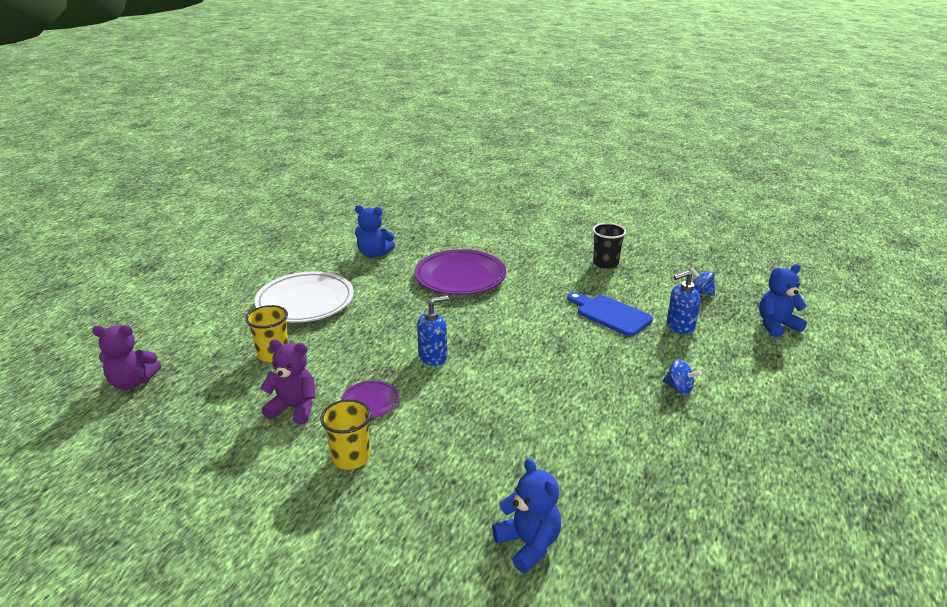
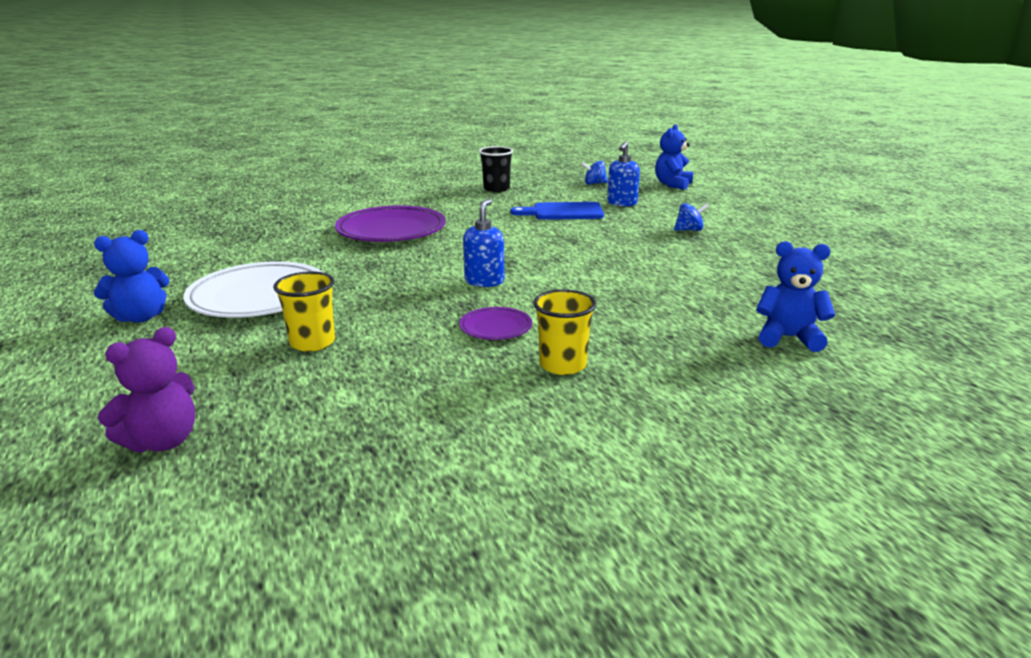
camera: 45 degrees left, 5 degrees down
purple teddy bear [260,339,315,424] -> none
blue teddy bear [355,205,395,258] -> blue teddy bear moved to [94,230,169,323]

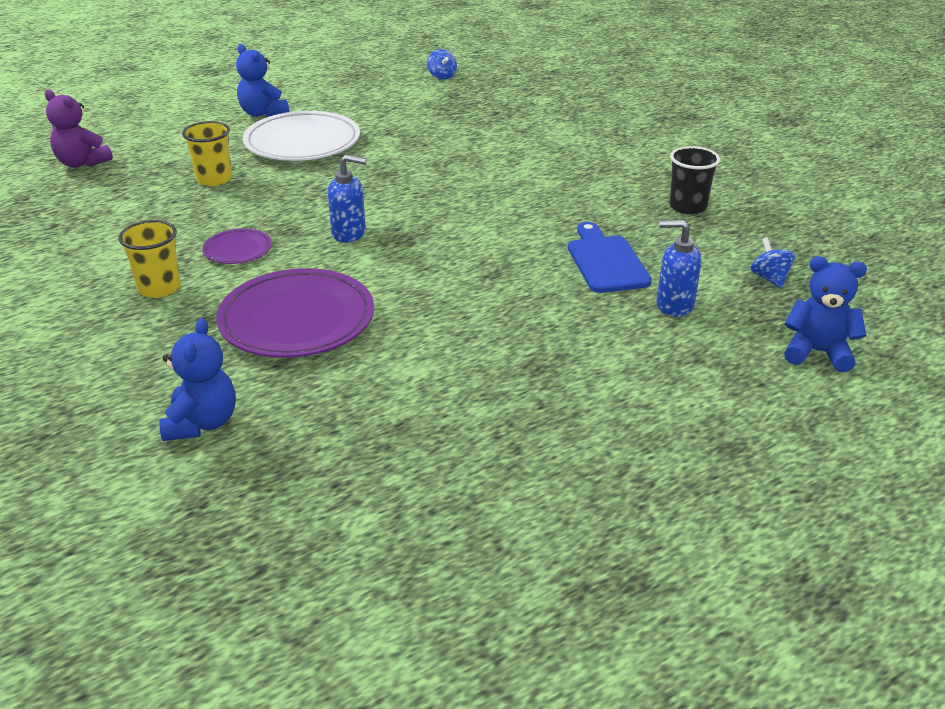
camera: 80 degrees right, 10 degrees up
purple plate [335,206,446,242] -> purple plate moved to [216,268,374,358]
blue spinning top [674,203,709,231] -> blue spinning top moved to [427,49,457,80]

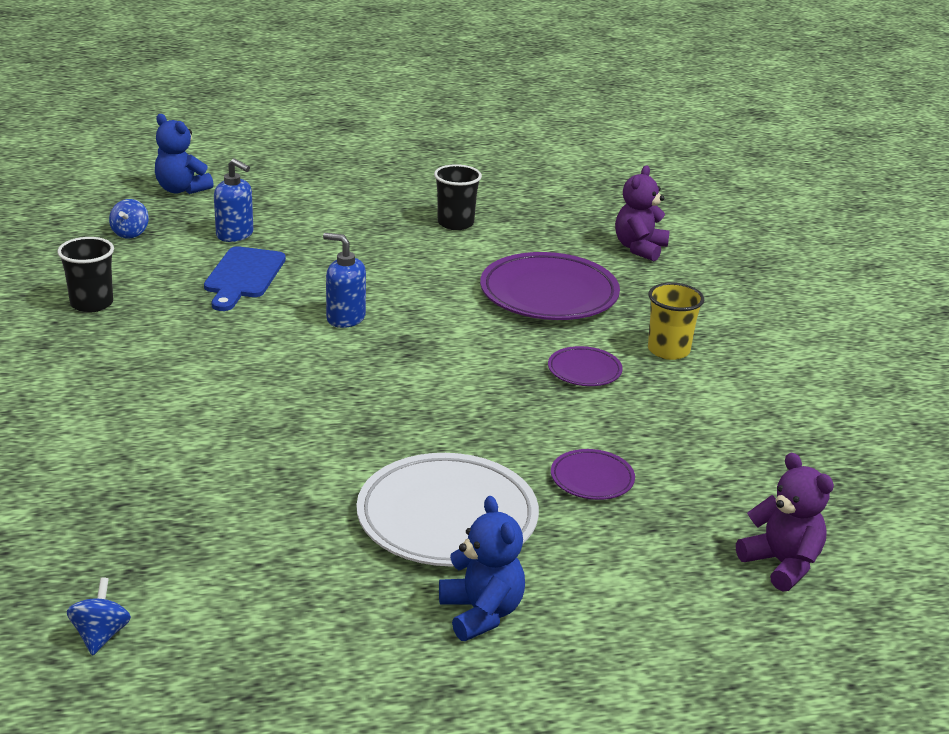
camera: 160 degrees left, 5 degrees down
blue teddy bear [159,318,236,441] -> purple teddy bear [615,165,670,261]
yellow cup [182,121,232,186] -> purple plate [551,449,635,500]
blue soap dispenser [328,155,366,243] -> blue soap dispenser moved to [323,233,366,328]
none -> black cup [434,164,482,230]

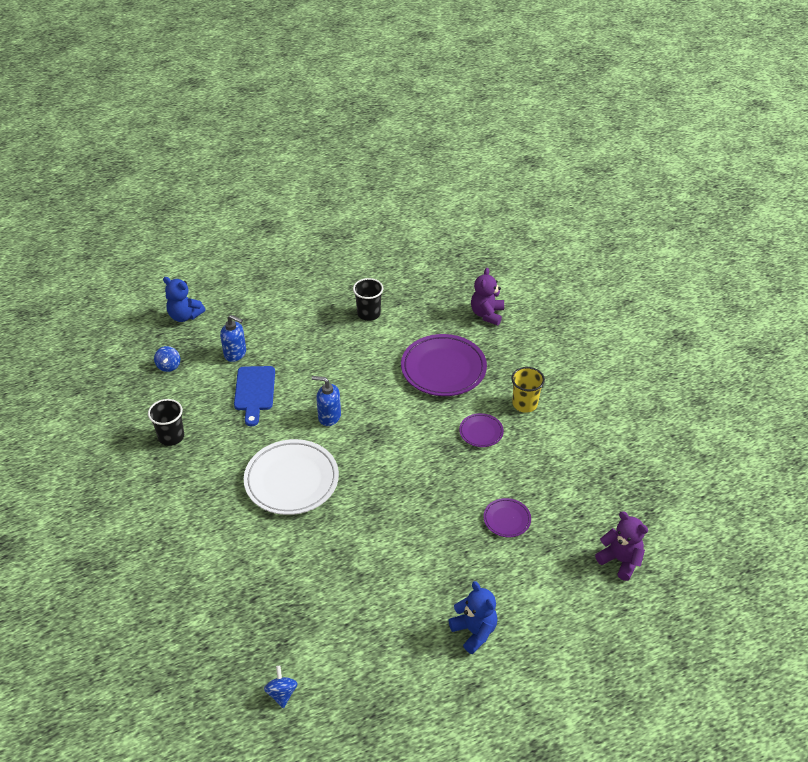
camera: 10 degrees left, 15 degrees up
white plate [357,453,539,566] -> white plate moved to [244,439,339,515]

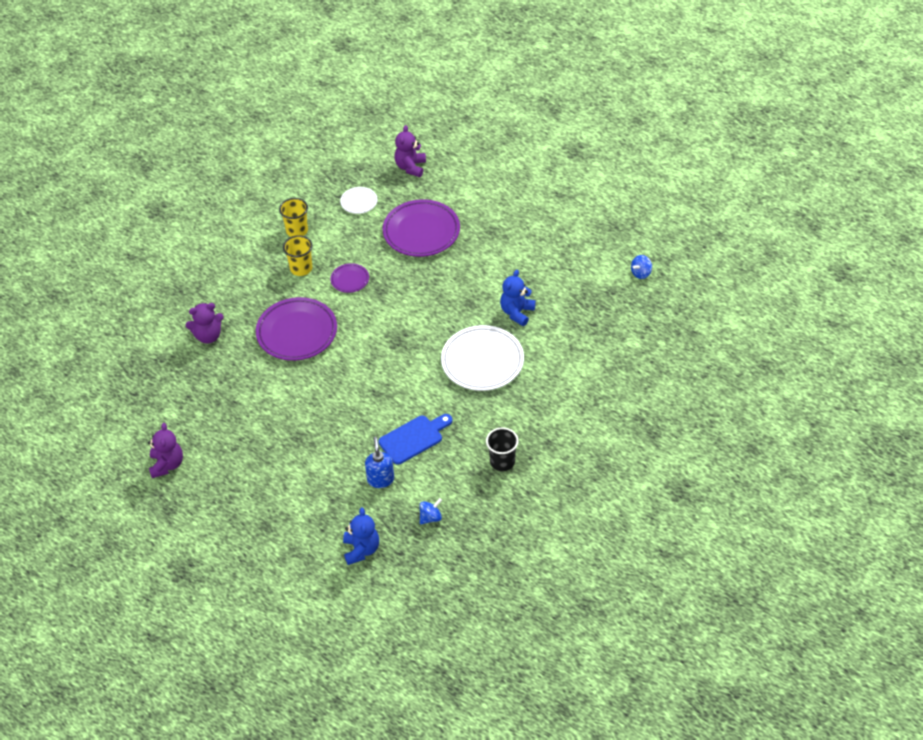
camera: 120 degrees left, 5 degrees up
blue soap dispenser [312,376,341,426] -> none
black cup [353,278,383,321] -> none
blue teddy bear [449,581,497,654] -> blue teddy bear moved to [500,270,536,326]
purple plate [483,498,531,537] -> purple plate [383,199,460,257], size x2.05
none -> purple teddy bear [148,423,183,478]
none -> yellow cup [279,198,308,237]
none -> white plate [340,187,377,214]

